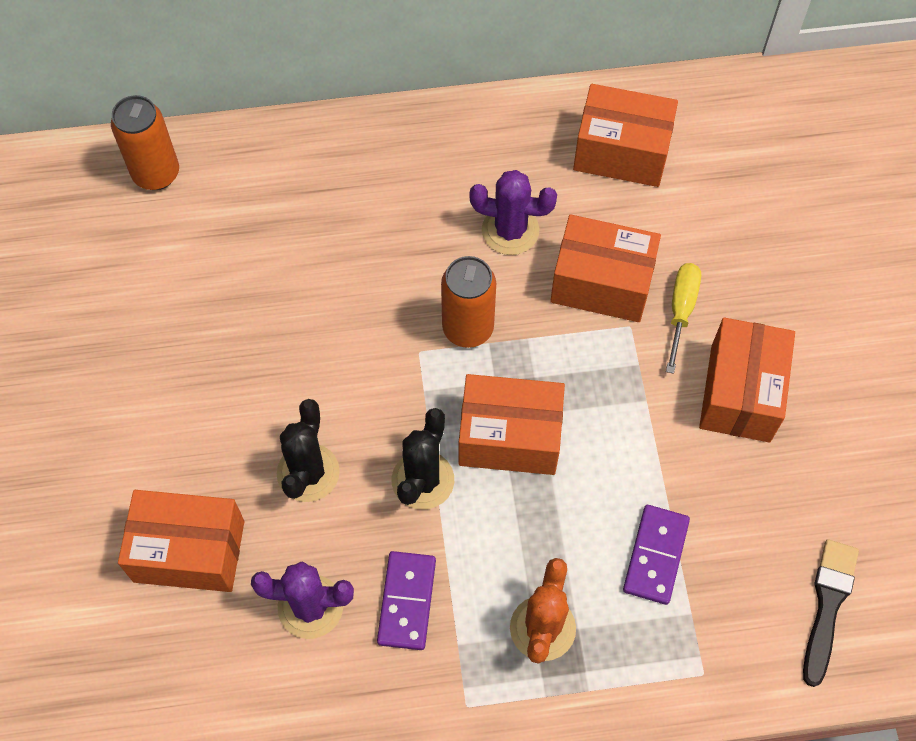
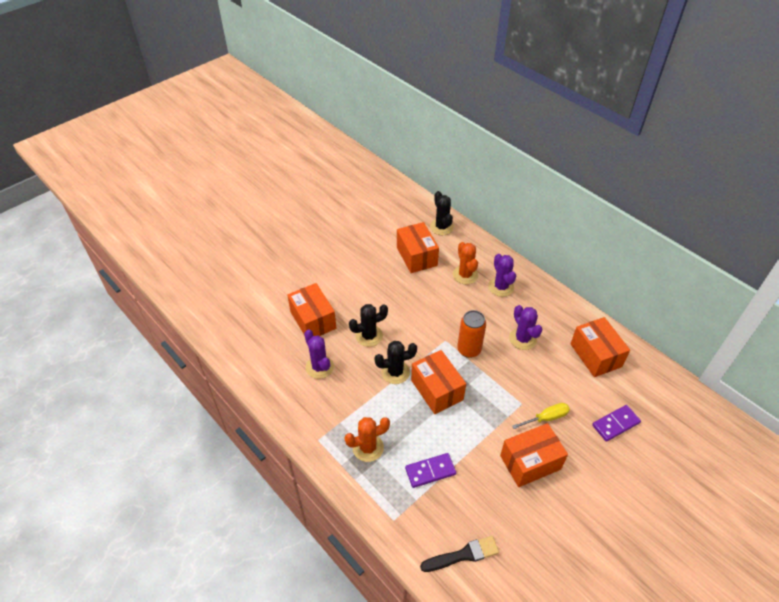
camera: 55 degrees right, 15 degrees down
orange can [111,95,179,190] -> black cactus [430,191,454,235]
purple domino [377,551,436,650] -> purple domino moved to [592,405,641,442]
orange box [550,214,661,322] -> orange box moved to [397,222,439,273]
none -> orange cactus [453,242,478,284]
none -> purple cactus [488,254,516,297]

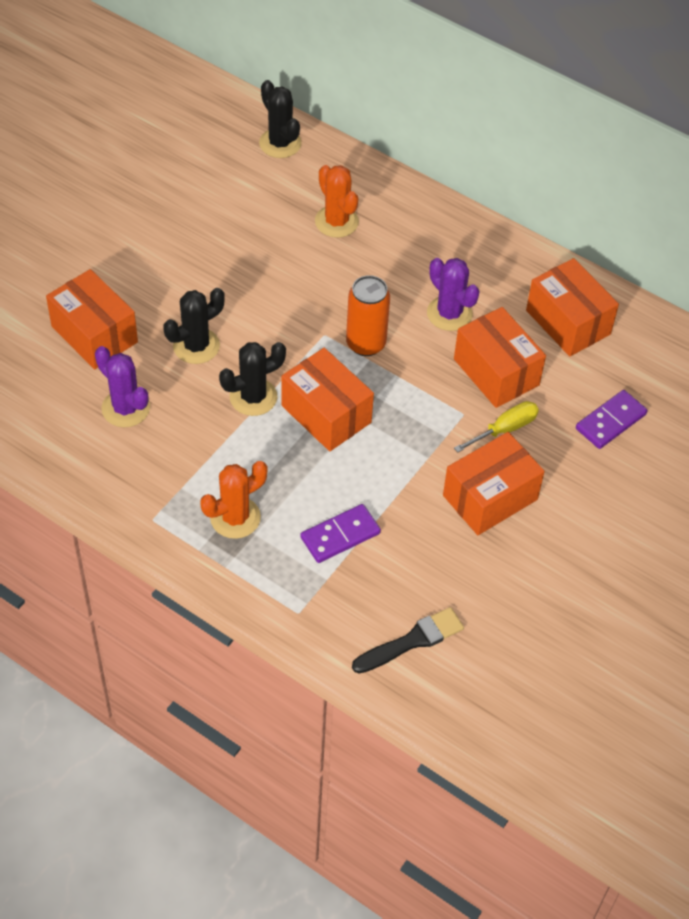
camera: 15 degrees left, 5 degrees up
orange box [397,222,439,273] -> orange box moved to [454,307,546,408]
purple cactus [488,254,516,297] -> none

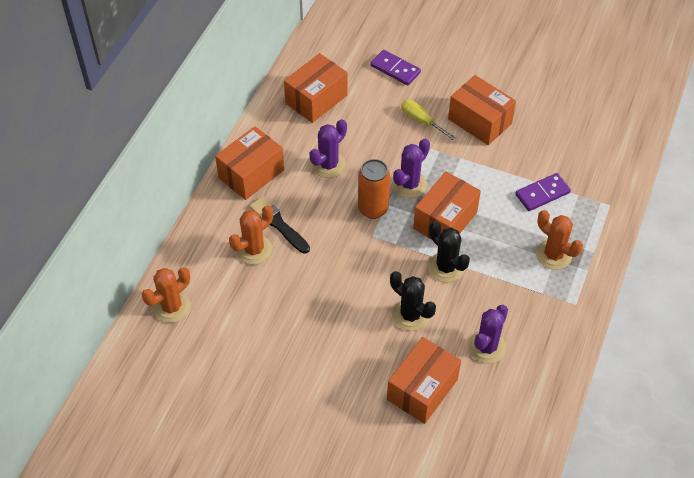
camera: 100 degrees left, 0 degrees up
black cactus [259,80,302,158] -> orange cactus [142,267,191,323]
purple domino [300,504,381,563] -> purple domino turned 75 degrees counterclockwise [515,173,571,211]
black brush [352,607,464,673] -> black brush moved to [249,196,310,254]
orange box [454,307,546,408] -> orange box moved to [215,126,284,200]
none -> purple cactus [393,139,430,198]

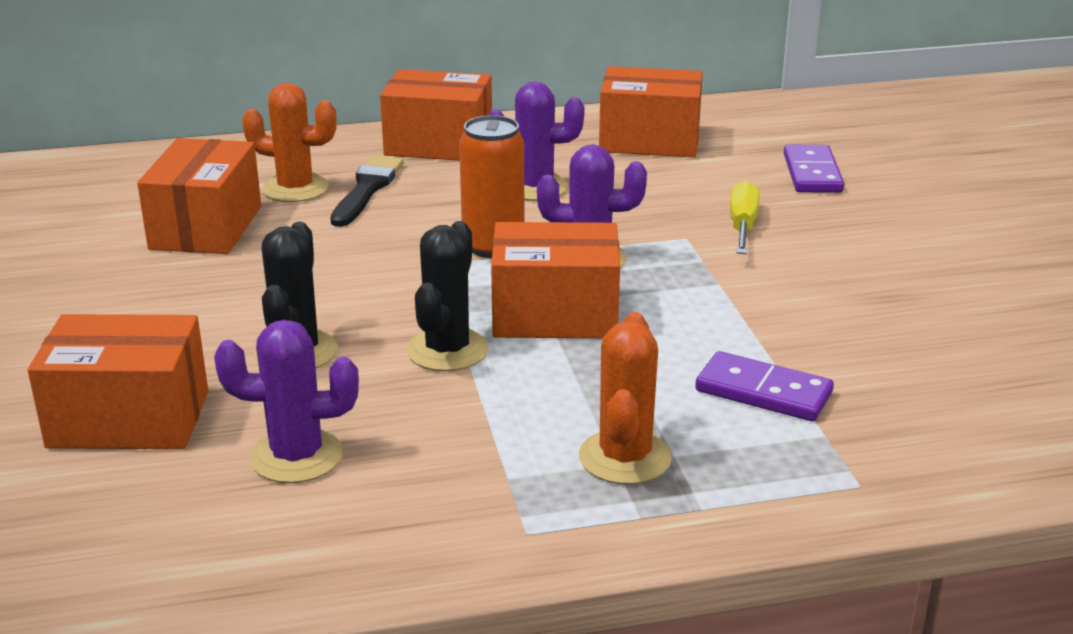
camera: 55 degrees right, 25 degrees down
orange cactus [142,267,191,323] -> none
orange box [448,75,516,145] -> orange box moved to [137,138,261,254]

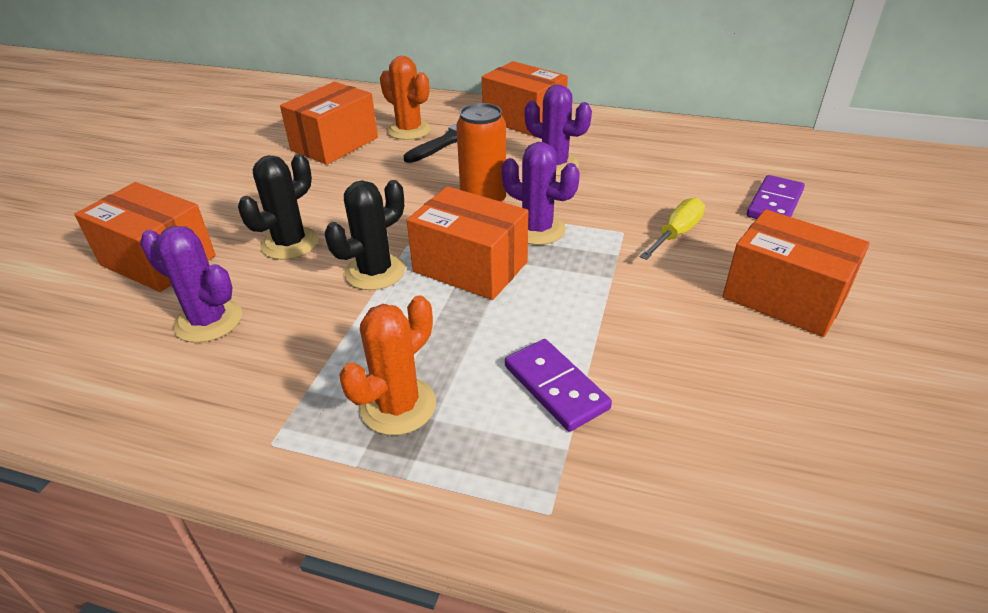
camera: 30 degrees right, 10 degrees up
orange box [599,66,703,157] -> orange box moved to [722,209,870,337]

